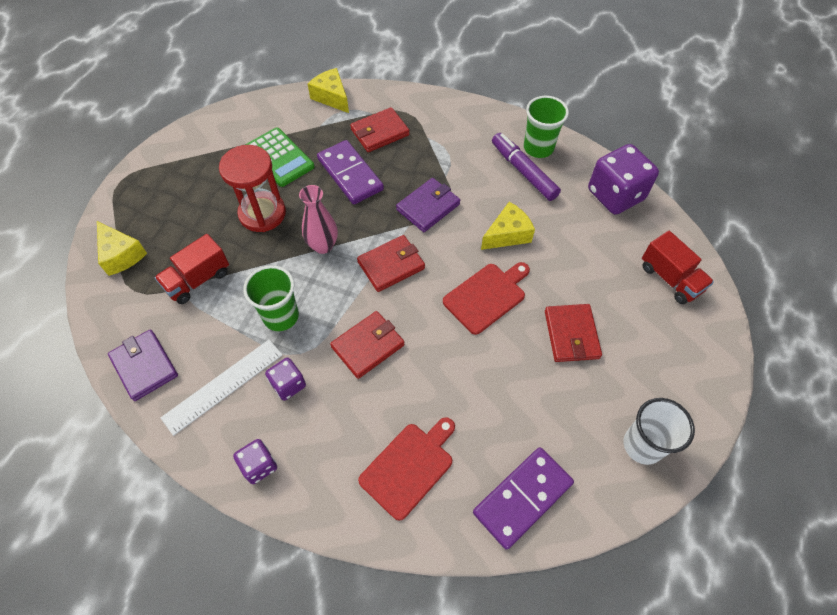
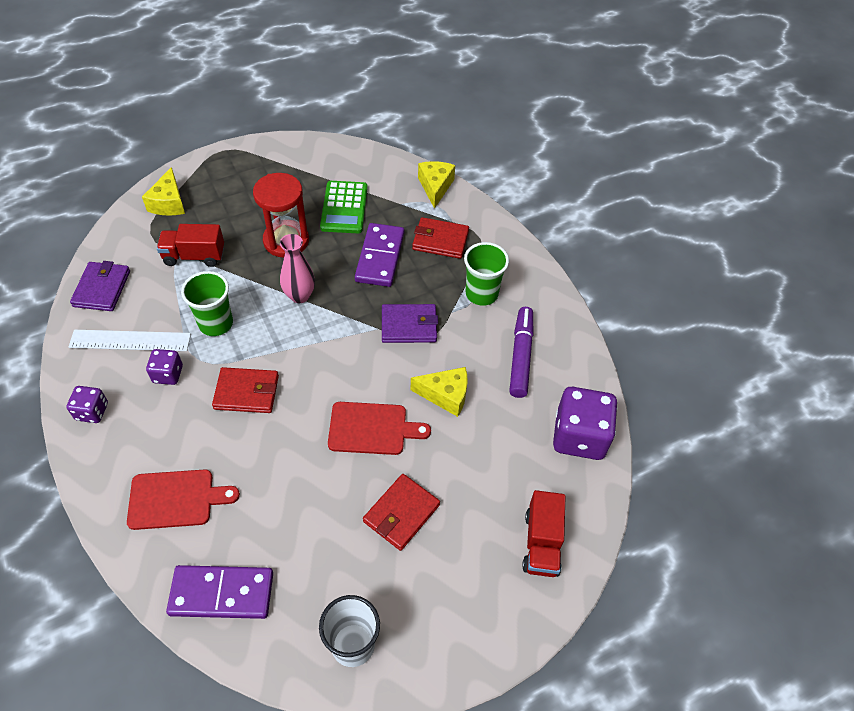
camera: 40 degrees right, 5 degrees down
red wallet [357,235,425,292] -> none
green cup [524,96,569,158] -> green cup moved to [464,242,509,306]

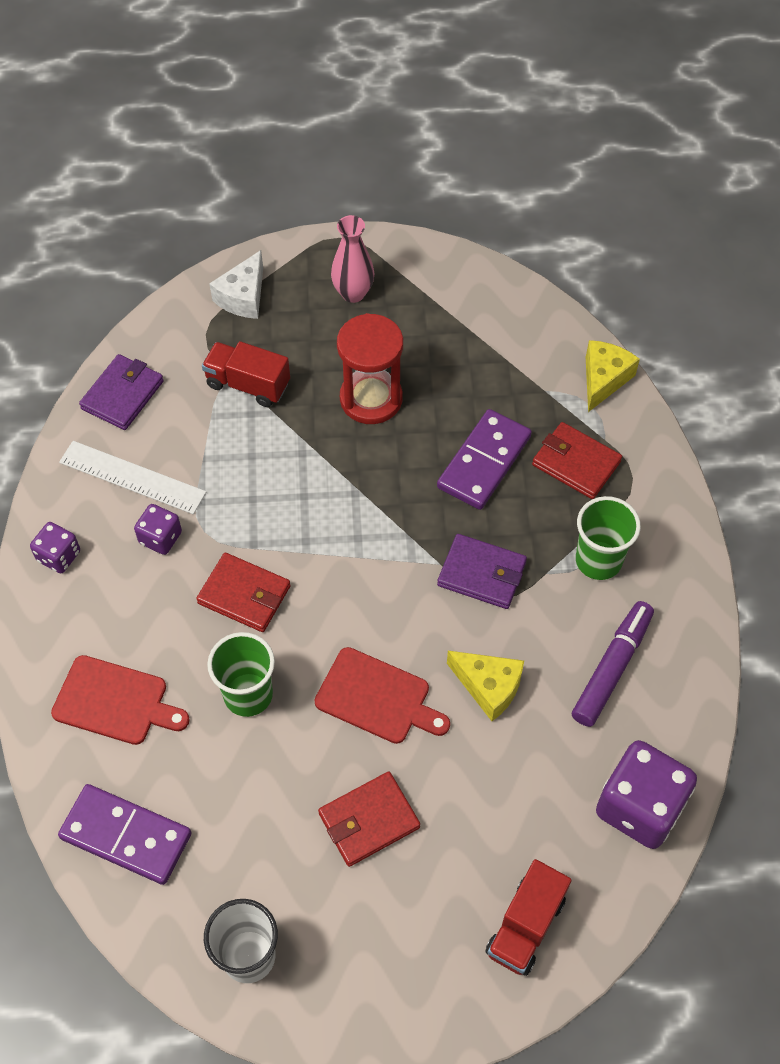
camera: 25 degrees right, 5 degrees up
yellow cheese [142,167,185,216] -> white cheese [209,250,263,319]
green cup [181,271,233,336] -> green cup moved to [207,632,275,717]
pink vase [280,234,315,303] -> pink vase moved to [331,215,374,303]
green calculator [320,181,368,233] -> none

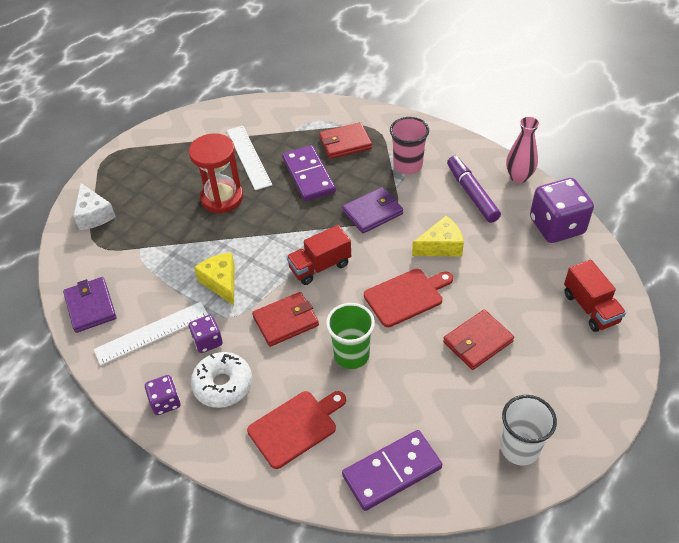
camera: 50 degrees left, 10 degrees down
red truck [202,341,290,407] -> red truck moved to [286,225,351,285]
red wallet [318,771,420,867] -> red wallet turned 45 degrees clockwise [443,310,514,370]
pink vase [331,215,374,303] -> pink vase moved to [506,116,540,183]
green cup [576,496,641,580] -> pink cup [390,117,429,174]
yellow cheese [586,340,640,412] -> yellow cheese moved to [194,252,235,305]
none -> white donut [191,352,252,408]
none -> white ruler [227,126,272,190]

